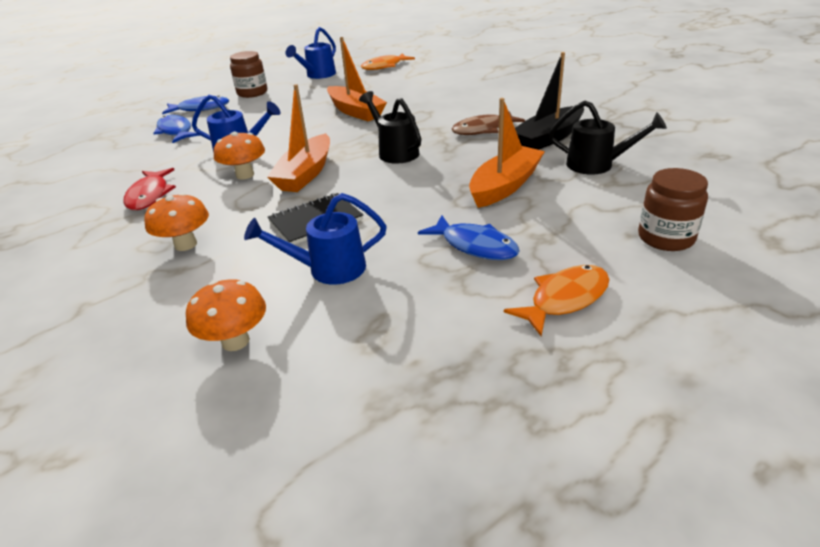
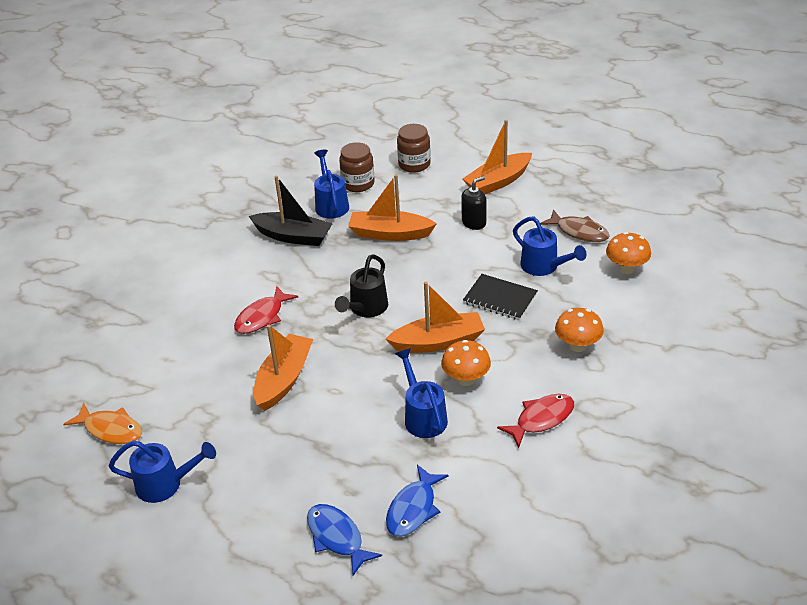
camera: 120 degrees left, 5 degrees up
brown jar [230,51,267,98] -> brown jar moved to [339,142,375,192]
blue fish [418,215,520,260] -> black soap dispenser [461,176,487,230]
brown fish [452,111,525,135] -> brown fish moved to [540,209,610,242]
orange fish [504,265,610,336] -> orange boat [462,120,532,194]
black watering can [549,101,667,175] -> blue watering can [314,149,349,219]
none -> red fish [234,286,298,334]

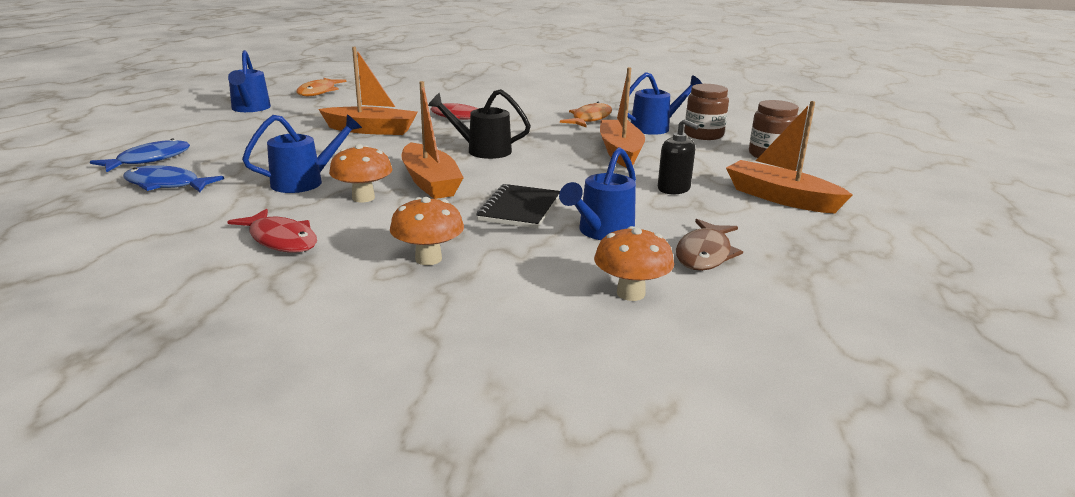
camera: 75 degrees right, 15 degrees down
black boat [249,176,333,246] -> orange fish [560,102,612,128]

